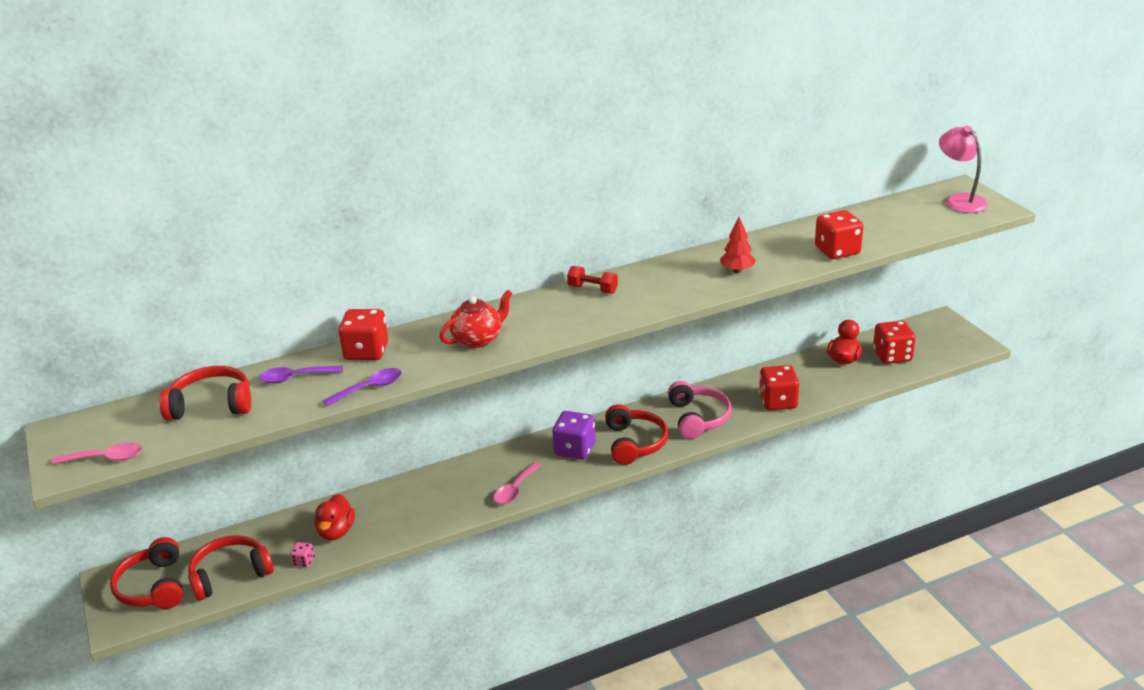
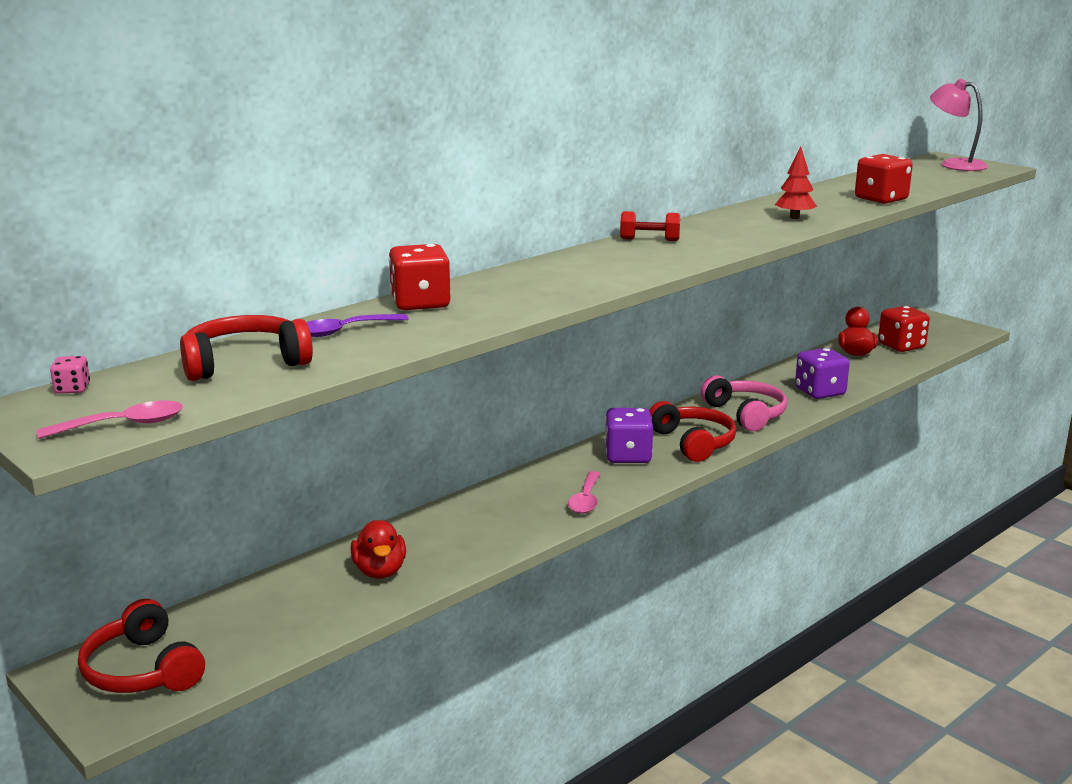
camera: 20 degrees left, 10 degrees down
red headphones [188,535,274,601] -> none
pink dice [290,542,315,567] -> pink dice moved to [50,356,90,394]
purple spoon [323,368,402,406] -> none
red teapot [439,290,513,348] -> none
red dice [759,365,799,411] -> purple dice [795,348,850,399]

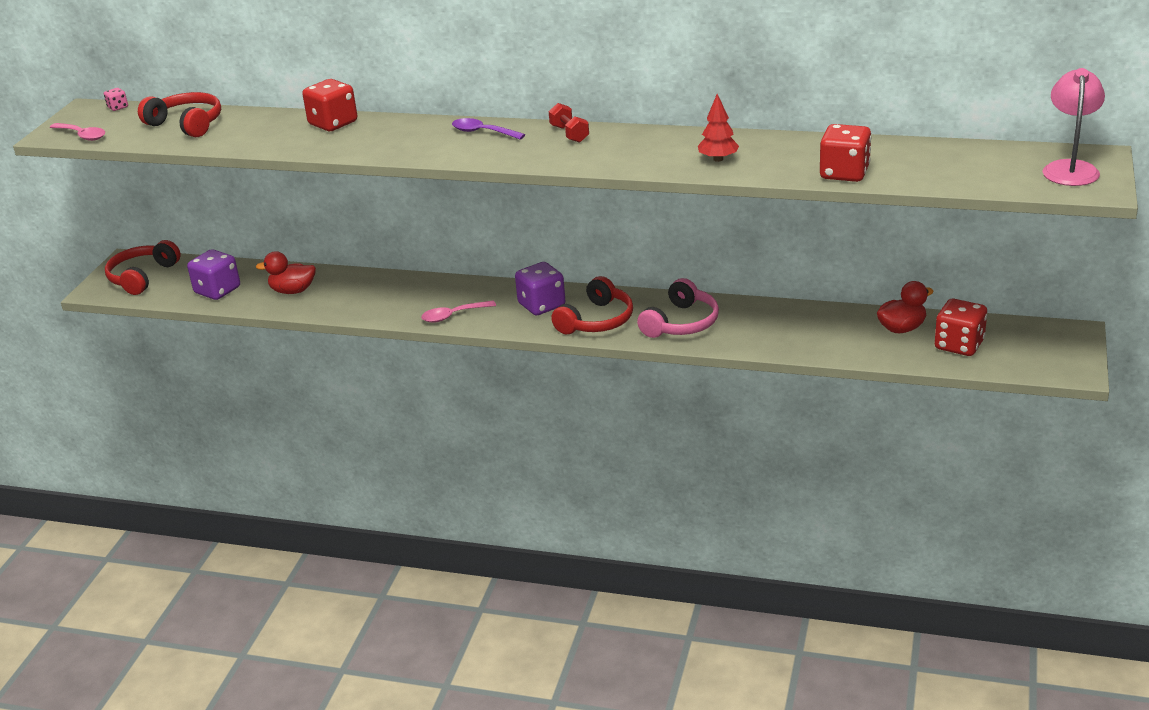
camera: 60 degrees right, 10 degrees up
purple spoon [306,314,409,337] -> purple spoon moved to [452,118,525,140]
red duck [351,520,406,579] -> red duck turned 45 degrees clockwise [256,251,316,294]
purple dice [795,348,850,399] -> purple dice moved to [187,249,240,300]

